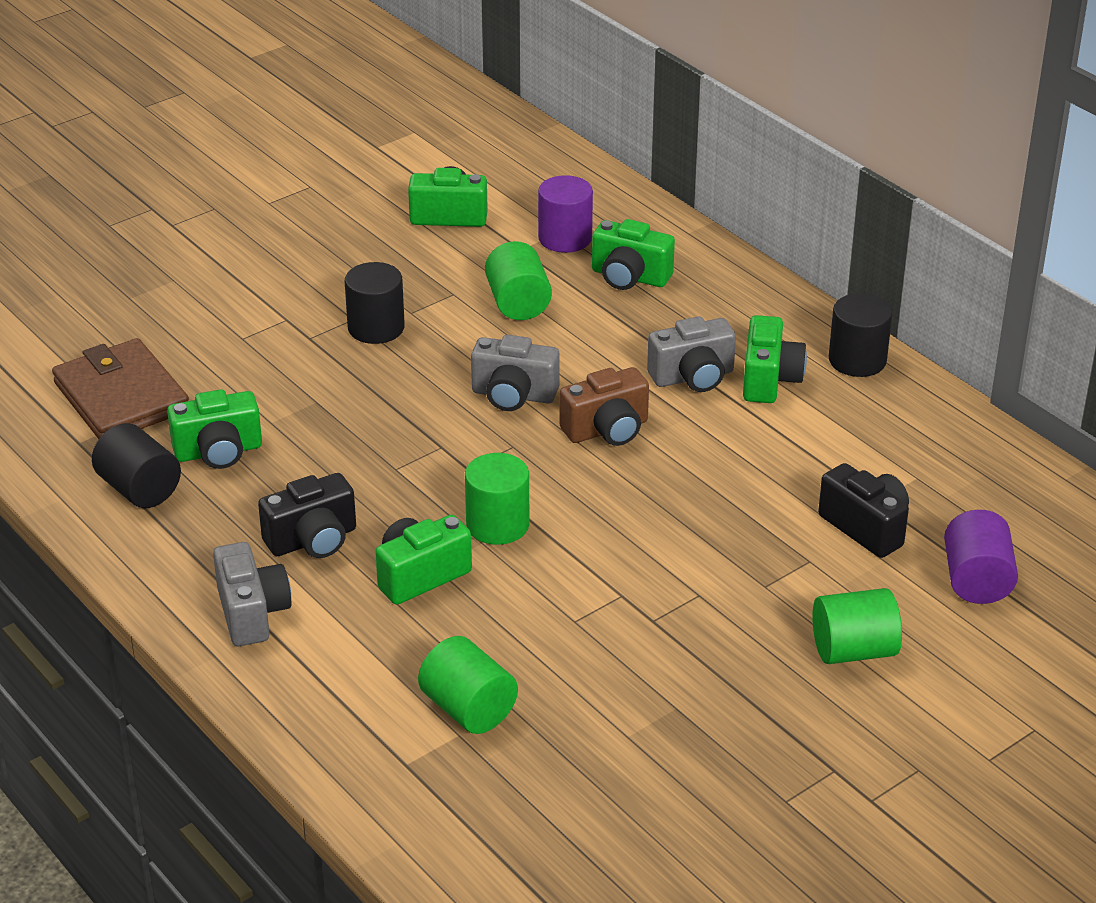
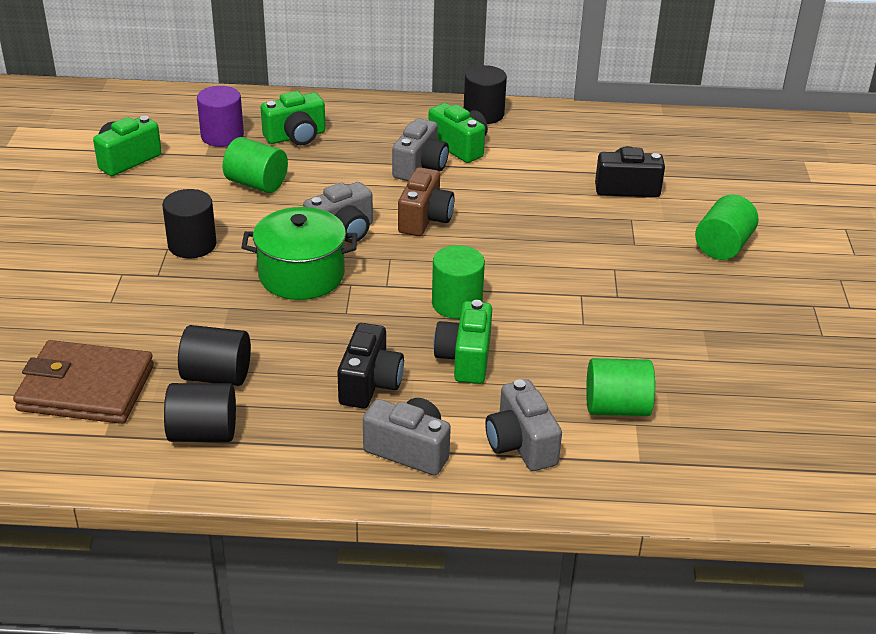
camera: 50 degrees left, 0 degrees up
green camera [167,389,262,469] -> black cylinder [178,325,251,386]
purple cylinder [944,510,1018,604] -> none
none -> green pot [241,207,357,300]
none -> grey camera [485,379,562,471]

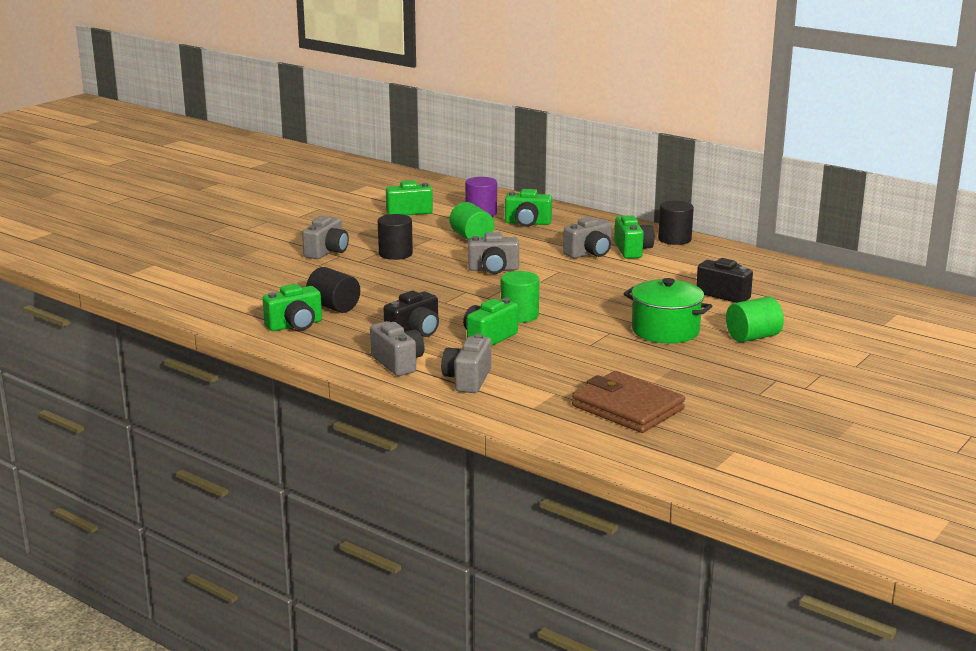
camera: 35 degrees right, 15 degrees down
brown wallet [13,340,154,424] -> brown wallet moved to [572,371,685,433]
black cylinder [164,383,236,442] -> green camera [262,284,322,331]
green pot [241,207,357,300] -> green pot moved to [623,278,712,343]
brown camera [398,167,455,236] -> none
green cylinder [586,358,655,416] -> none
none -> grey camera [302,216,349,259]

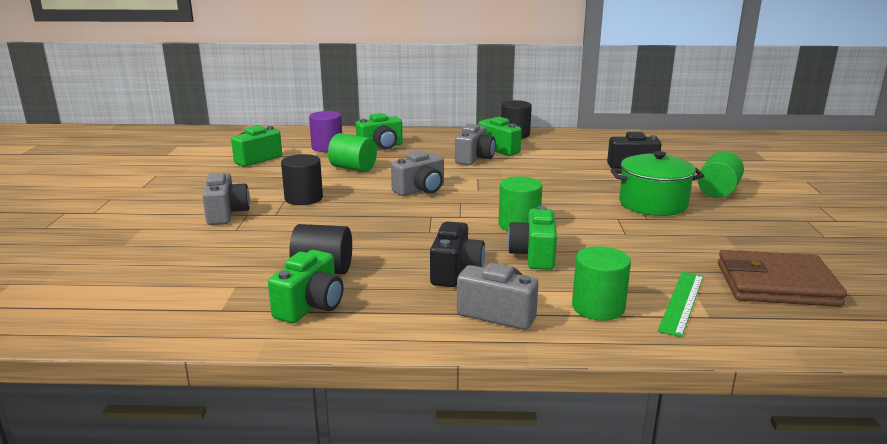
camera: 35 degrees left, 0 degrees up
grey camera [441,334,491,393] -> green cylinder [572,246,631,321]
none -> green ruler [658,272,703,337]

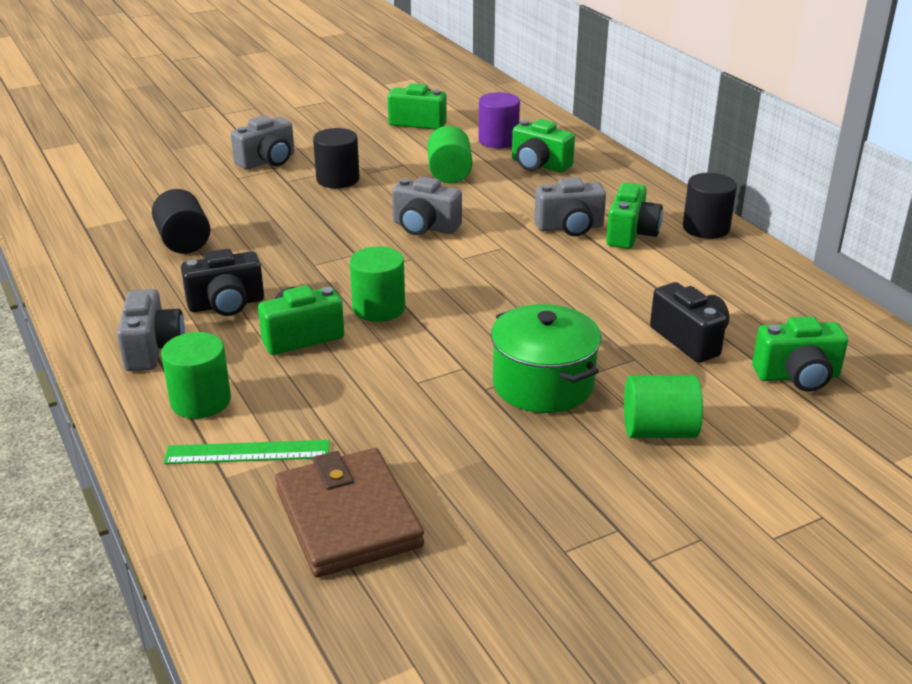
camera: 60 degrees right, 10 degrees up
green camera [268,250,343,323] -> green camera moved to [752,316,848,392]

